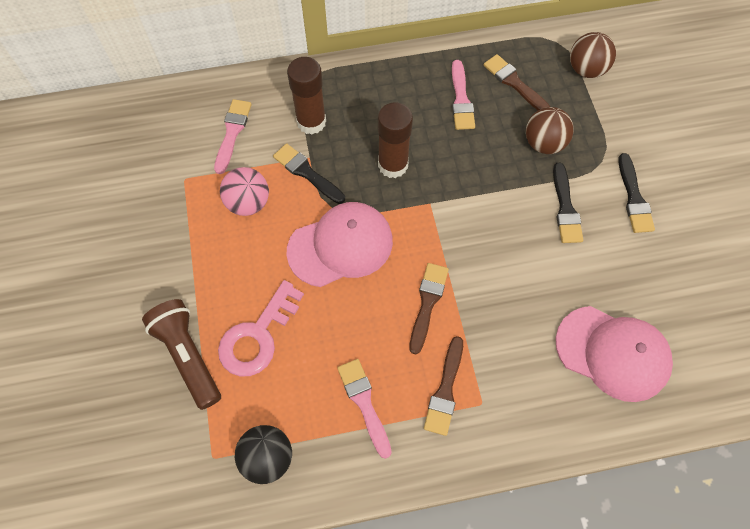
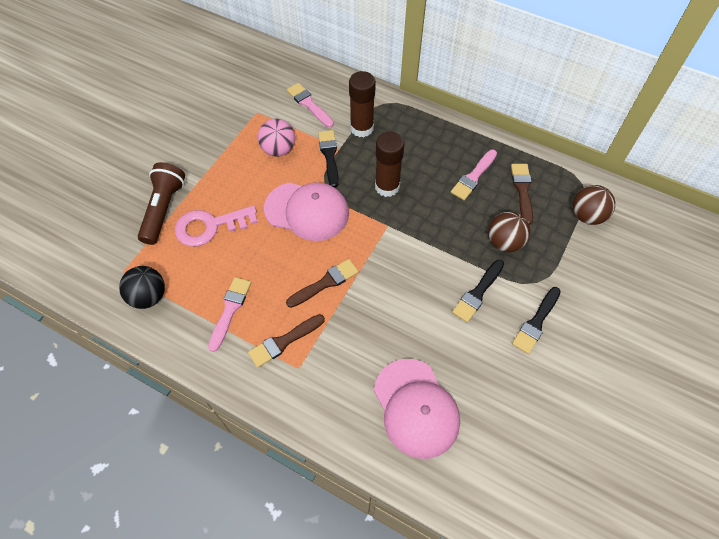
camera: 40 degrees right, 5 degrees down
pink brush [214,99,252,174] -> pink brush turned 90 degrees counterclockwise [287,83,334,127]

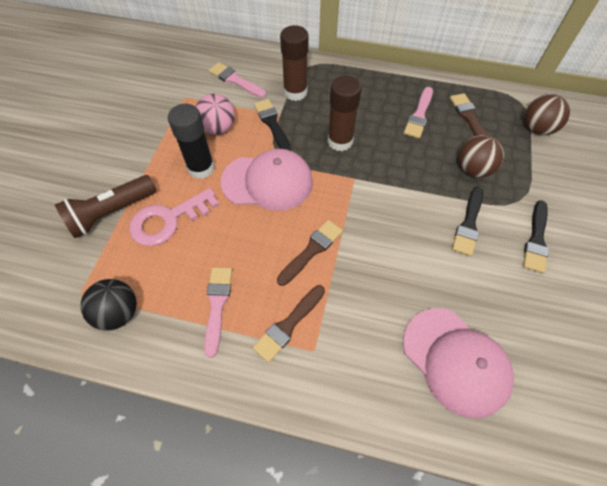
camera: 15 degrees left, 0 degrees up
brown flashlight [138,162,185,245] -> brown flashlight turned 120 degrees counterclockwise [55,175,156,238]
none -> black glue stick [168,104,215,179]

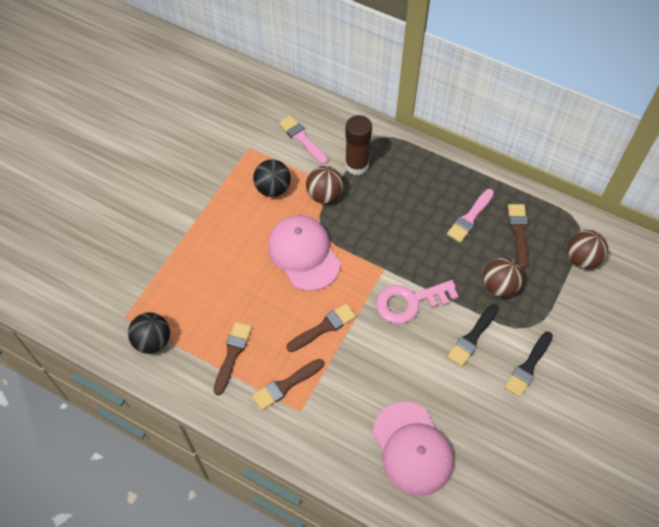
camera: 15 degrees right, 0 degrees up
brown flashlight [55,175,156,238] -> none
pink key [129,188,219,246] -> pink key moved to [376,280,459,324]
black glue stick [168,104,215,179] -> none
pink ball [196,93,235,135] -> black ball [253,159,291,197]
pink brush [204,267,232,358] -> brown brush [214,322,252,395]
pink cap [221,149,313,211] -> pink cap turned 135 degrees counterclockwise [268,215,341,291]
black brush [254,99,291,151] -> brown ball [306,166,343,204]
brown glue stick [327,76,362,151] -> none

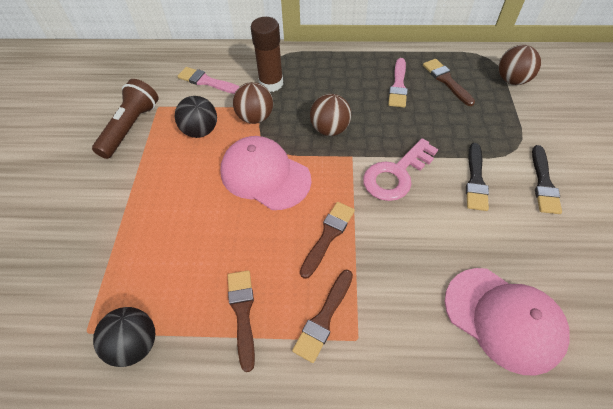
camera: 25 degrees left, 5 degrees down
brown ball [483,257,524,297] -> brown ball moved to [310,94,351,136]
none -> brown flashlight [92,79,159,159]

